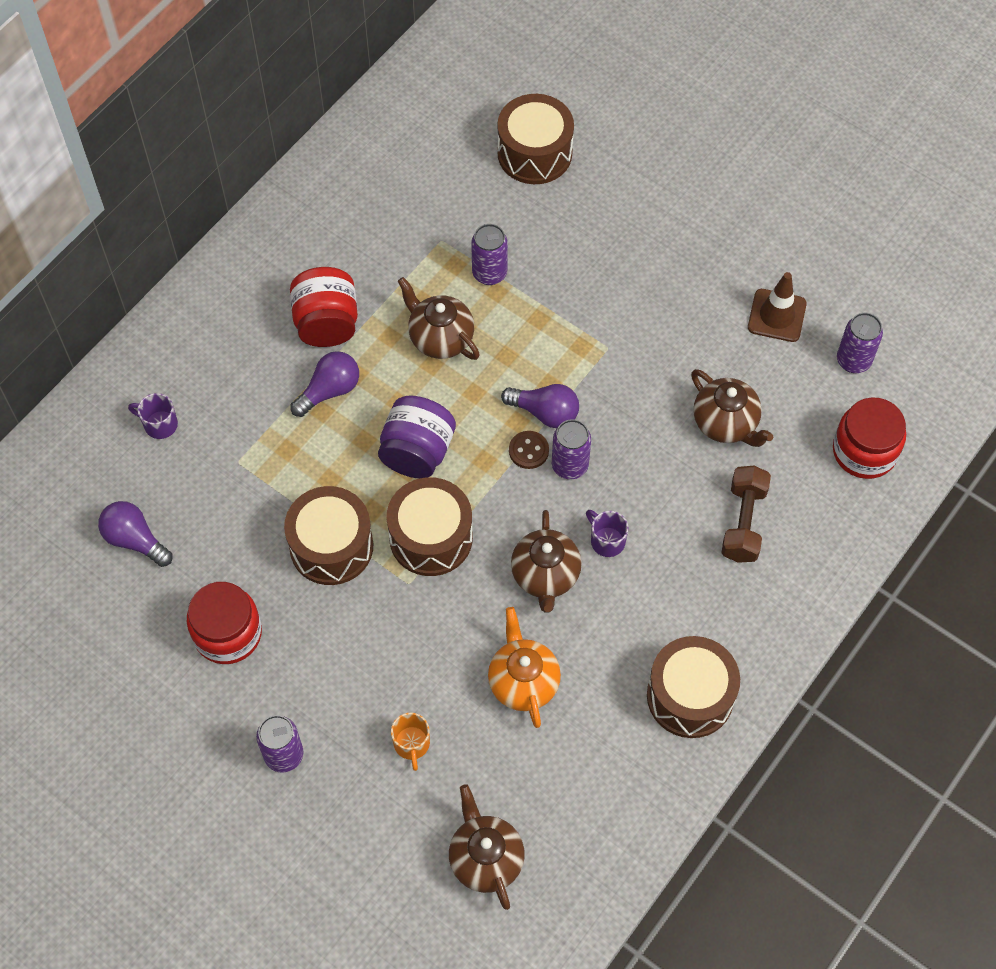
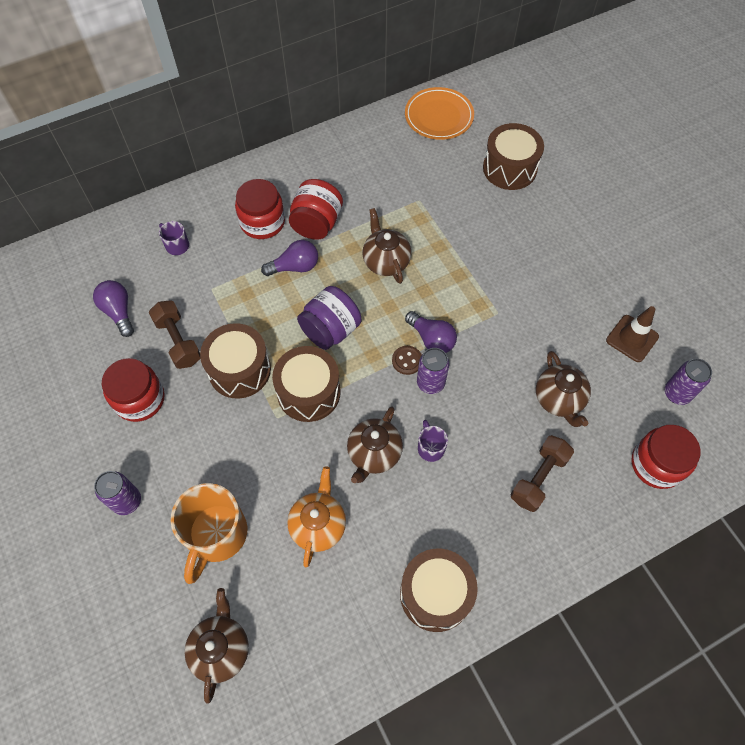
camera: 25 degrees right, 0 degrees up
orange mug [391,713,430,771] -> orange mug [171,483,247,584], size x2.11
purple can [471,224,508,285] -> none
none -> brown dumbbell [149,300,200,369]
none -> red jar [235,179,285,239]
none -> orange plate [405,87,474,140]

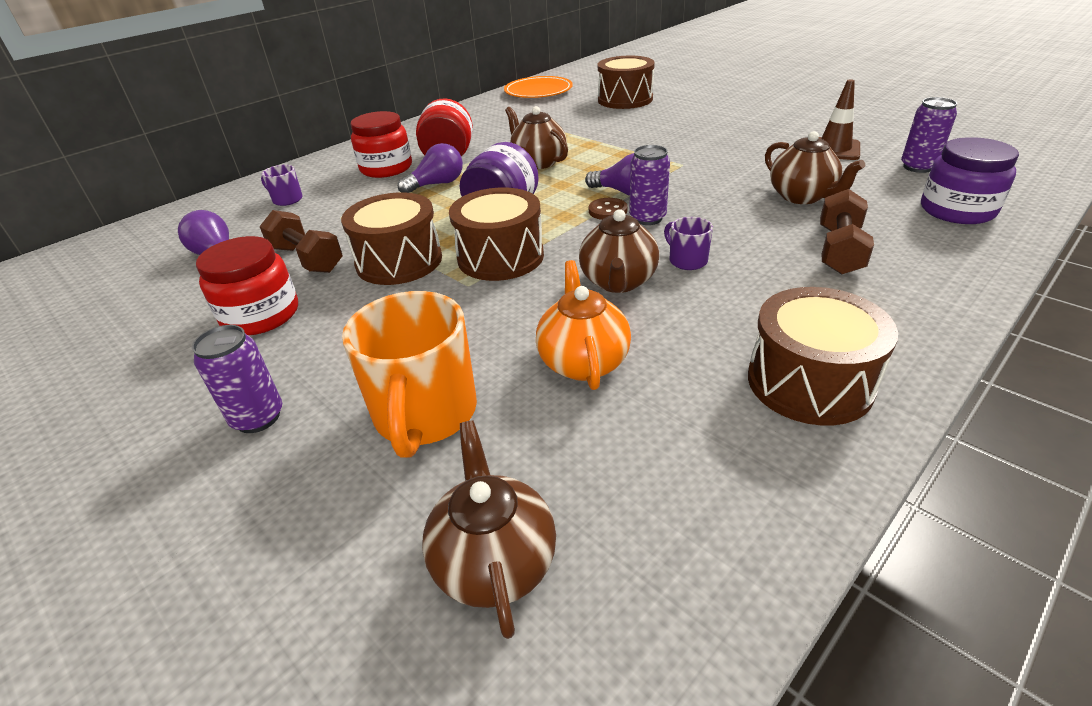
camera: 15 degrees left, 25 degrees down
red jar [632,425,701,489] -> purple jar [921,137,1019,224]

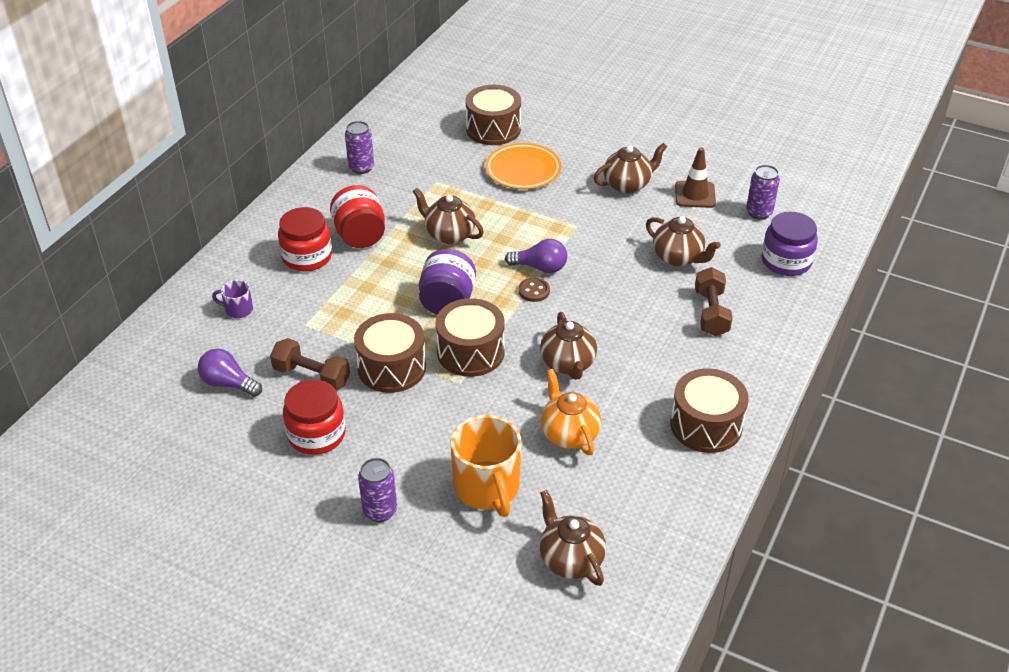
camera: 20 degrees left, 5 degrees up
purple light bulb [398,143,463,193] -> none
orange plate [504,76,573,98] -> orange plate moved to [485,143,561,189]
purple can [629,145,670,225] -> purple can moved to [345,121,374,174]
purple mug [664,217,713,270] -> none
none -> brown teapot [594,143,667,194]

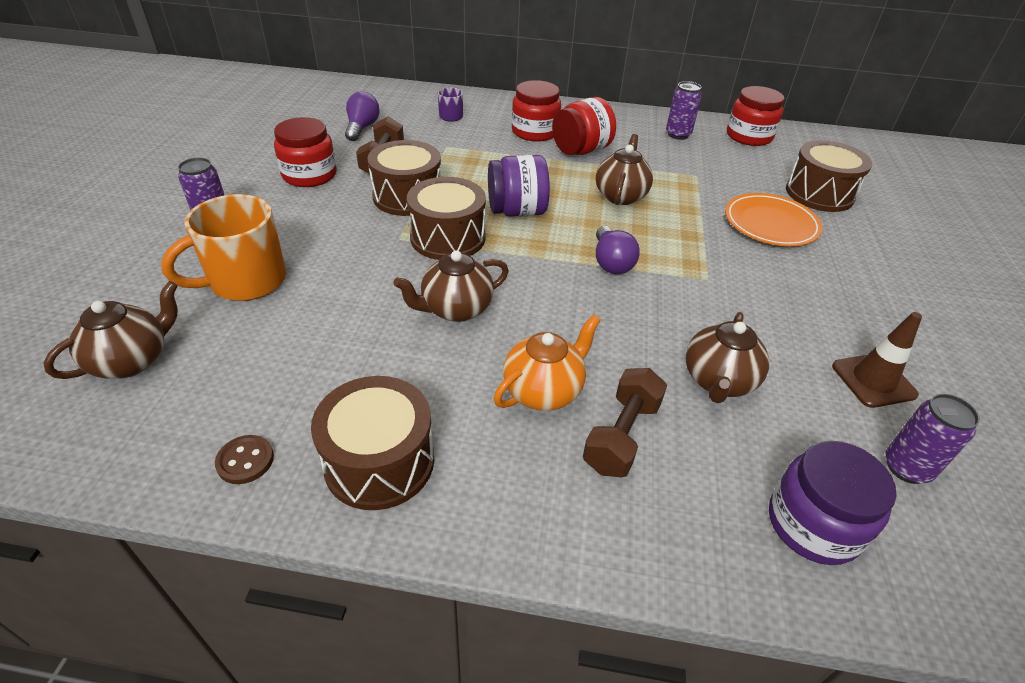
camera: 70 degrees right, 0 degrees up
brown button [518,278,550,302] -> brown button moved to [215,435,274,484]
orange teapot [541,369,601,455] -> orange teapot moved to [494,314,600,411]
brown teapot [594,143,667,194] -> none
brown dumbbell [695,267,733,336] -> brown dumbbell turned 45 degrees counterclockwise [583,368,667,477]
none -> red jar [727,86,784,146]

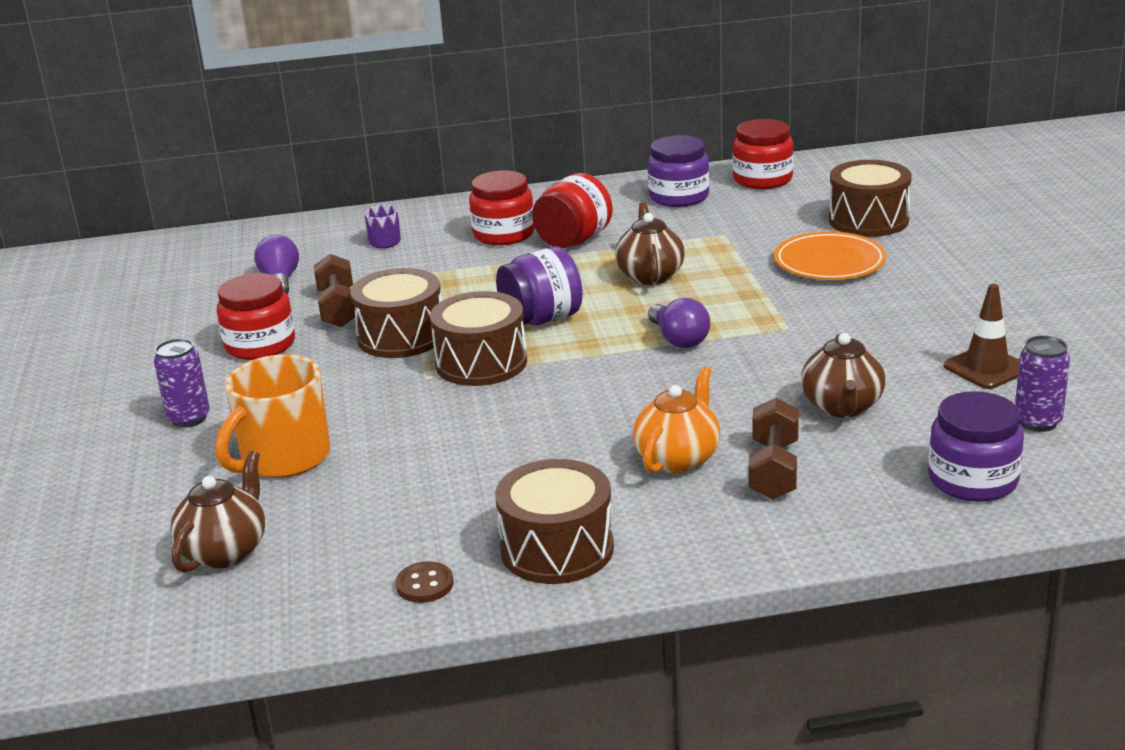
camera: 15 degrees left, 15 degrees down
brown teapot [394,250,509,322] -> none
purple can [666,81,702,140] -> purple jar [648,135,710,207]

